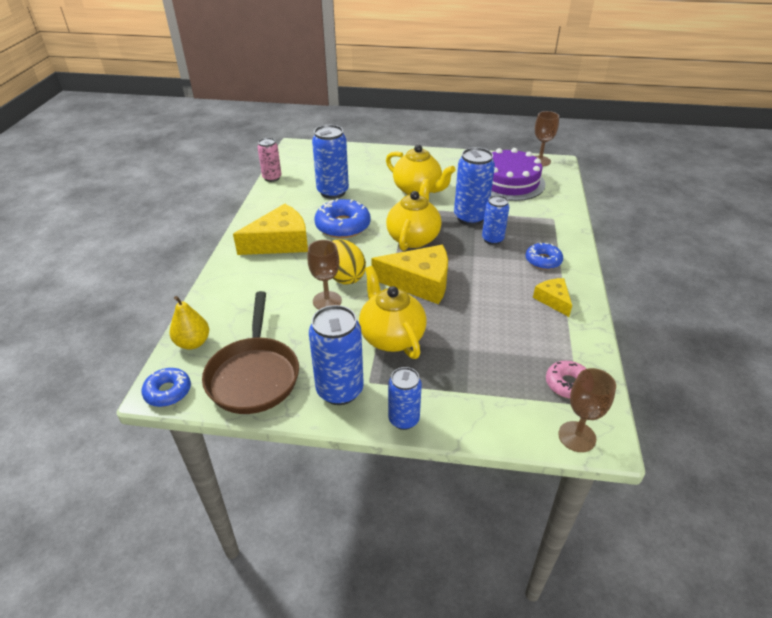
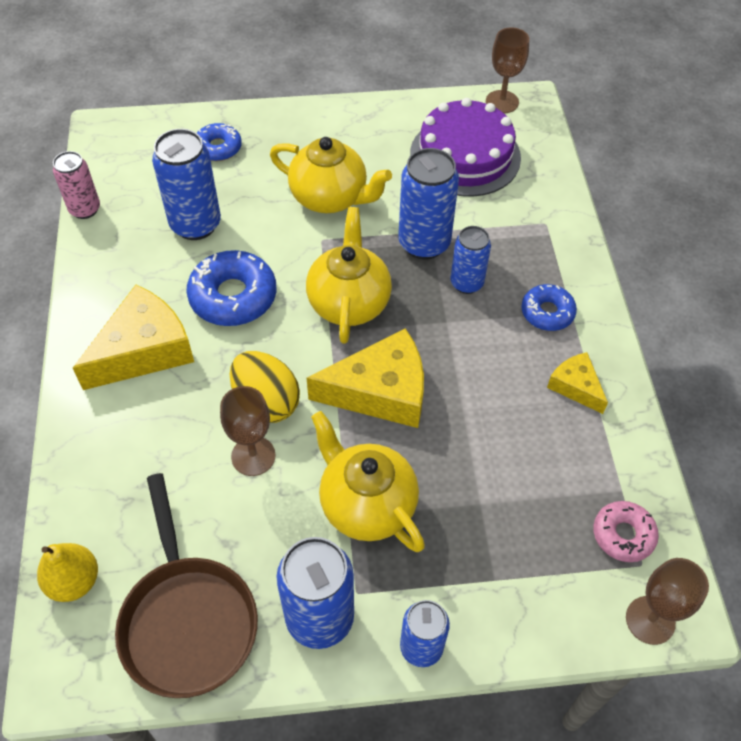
camera: 15 degrees left, 15 degrees up
blue donut [142,368,191,407] -> blue donut moved to [197,123,242,161]

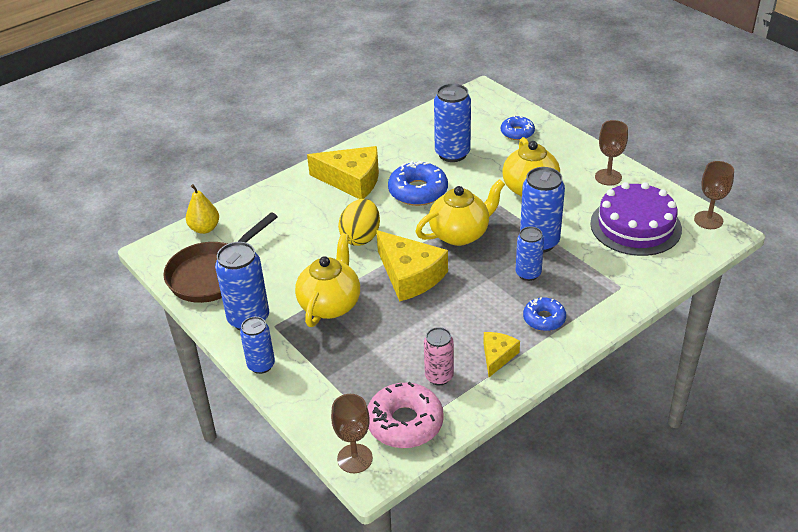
camera: 60 degrees right, 15 degrees down
pink can [53,151,100,219] -> pink can moved to [424,327,454,385]
brown goblet [220,386,276,476] -> brown goblet moved to [595,120,628,186]
pink donut [593,501,659,562] -> pink donut [367,382,444,448], size x1.64

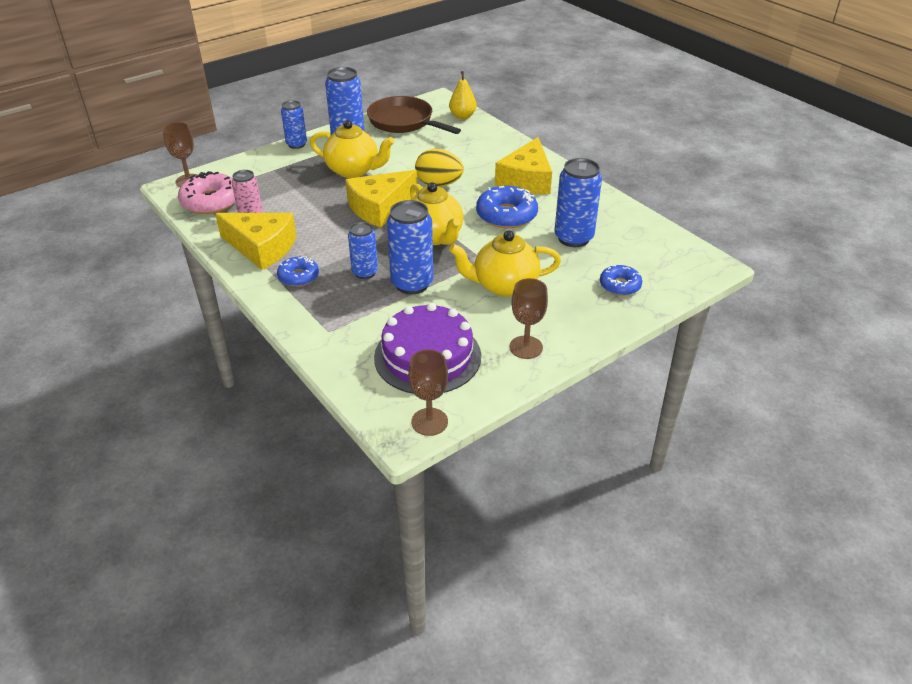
camera: 90 degrees right, 0 degrees up
yellow cheese [483,332,520,377] -> yellow cheese [215,213,296,270], size x1.86

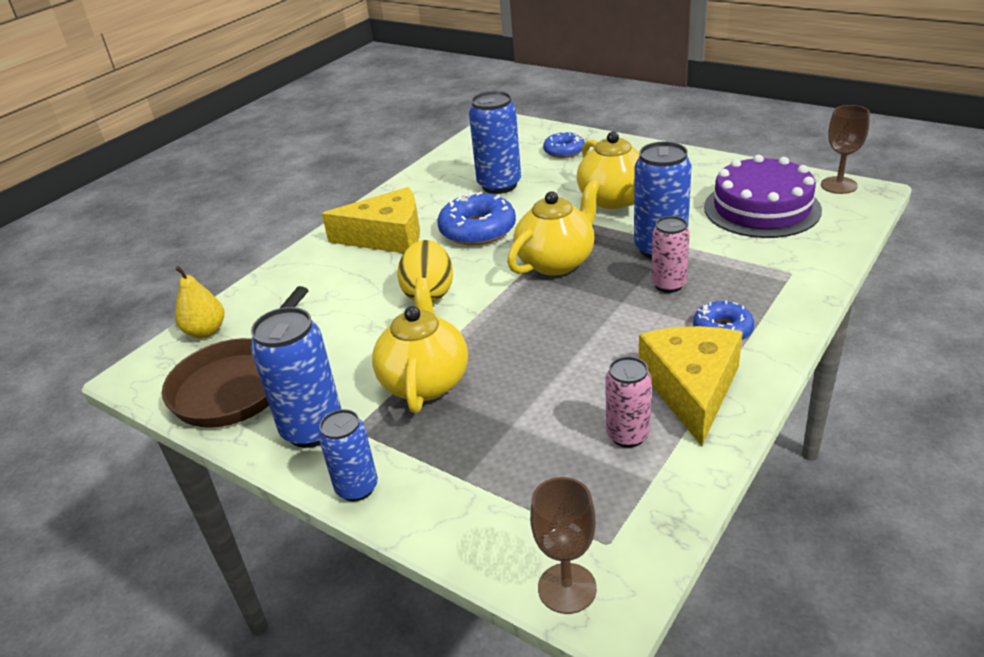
camera: 105 degrees left, 5 degrees down
pink donut [178,171,235,214] -> none
yellow cheese [345,170,418,228] -> none
blue can [348,222,378,279] -> pink can [651,216,690,293]
brown goblet [509,278,548,359] -> none

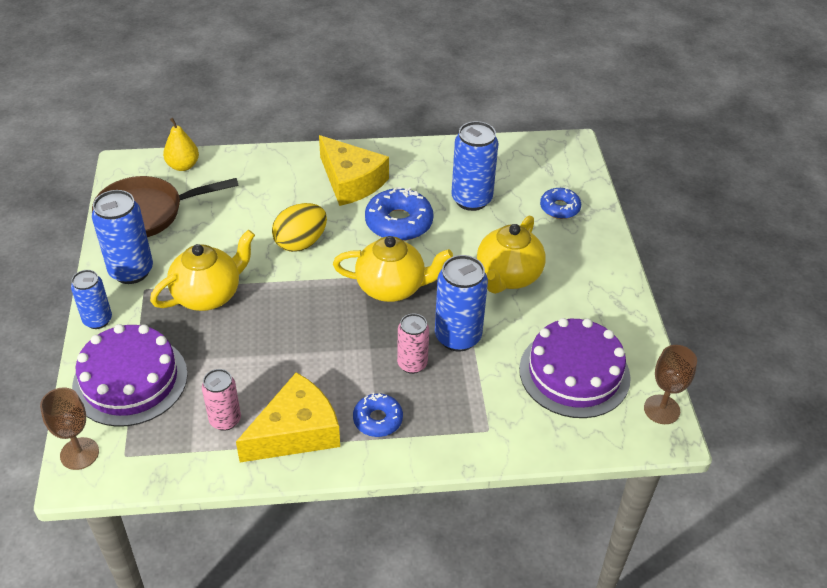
camera: 45 degrees right, 10 degrees up
none -> purple cake [72,324,188,427]

